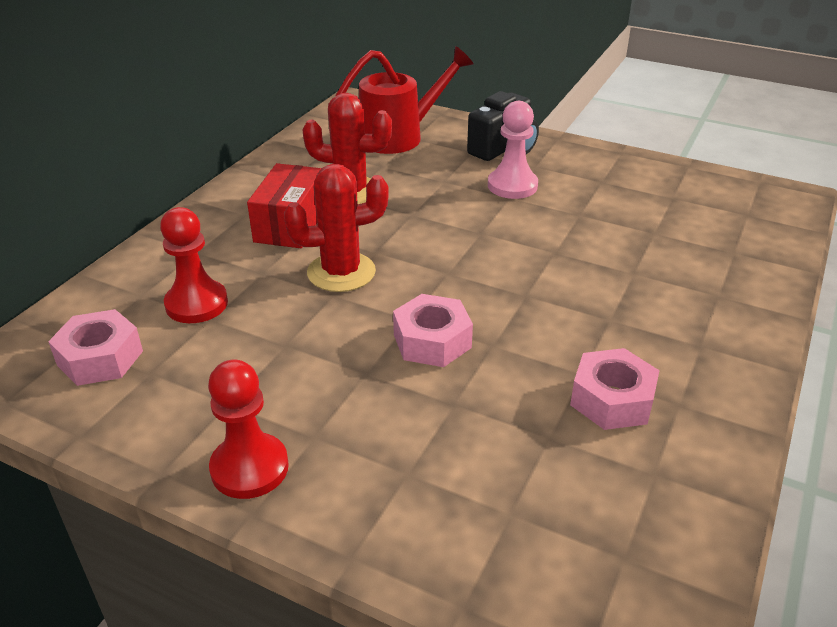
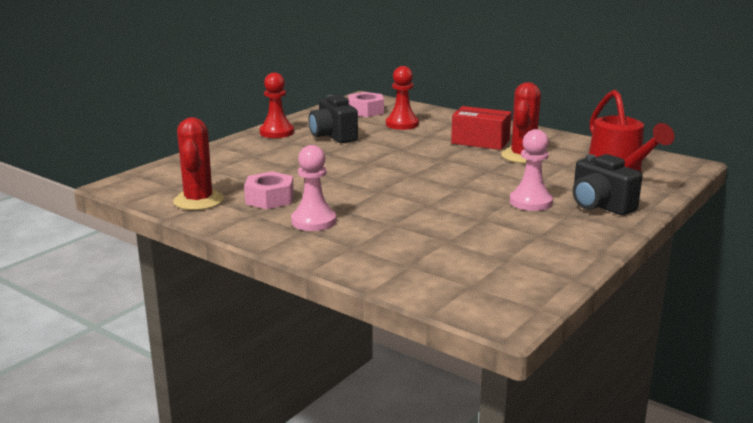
camera: 100 degrees right, 15 degrees down
red cactus [284,164,389,292] -> red cactus moved to [173,117,224,210]
pink nut [393,294,473,367] -> none
none -> pink pawn [291,145,336,231]
none -> black camera [309,95,358,143]

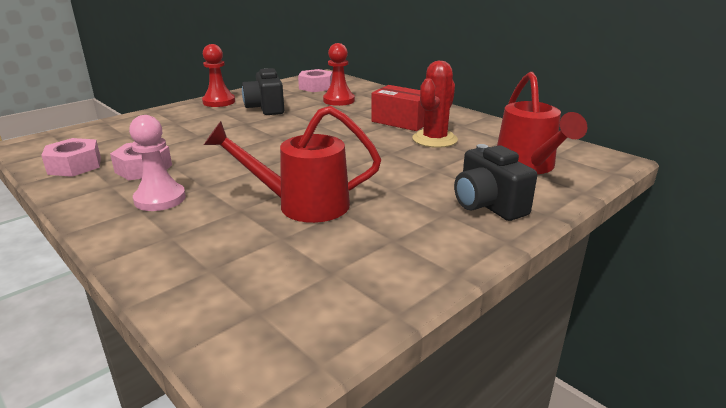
camera: 10 degrees right, 5 degrees up
red cactus [173,117,224,210] -> pink nut [41,138,101,177]
pink pawn [510,129,553,211] -> none
none -> red watering can [204,106,381,223]

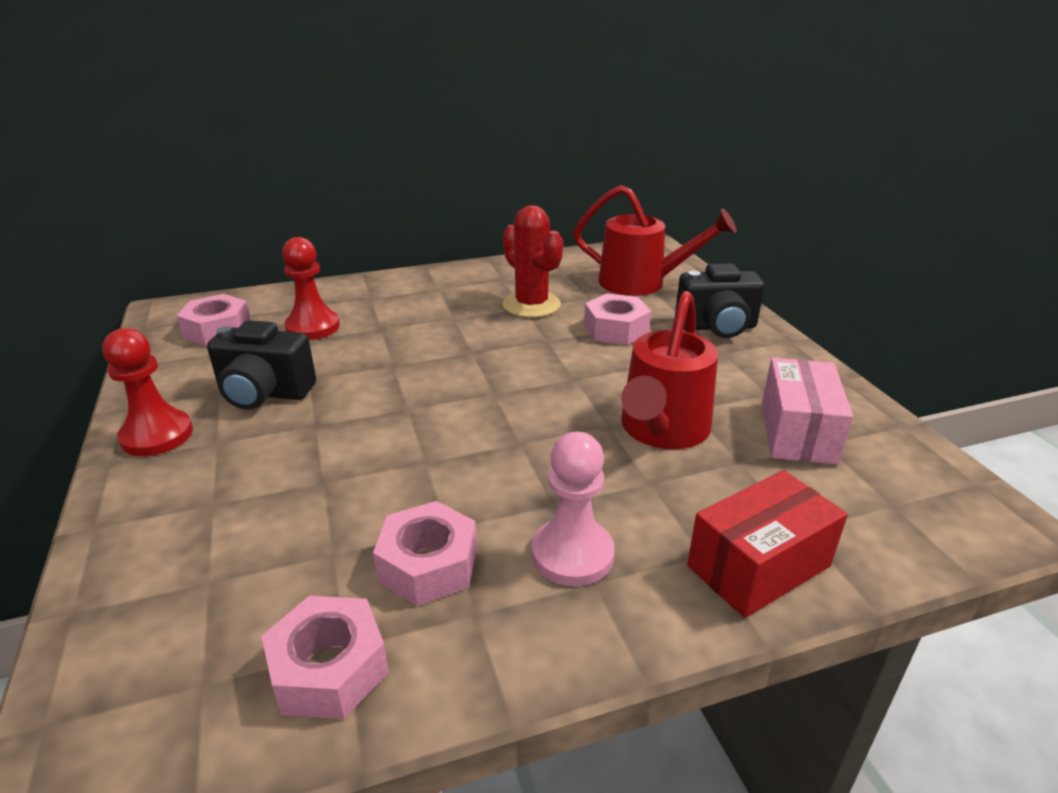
camera: 65 degrees left, 5 degrees up
red box [371,85,425,131] -> red box moved to [687,470,848,618]
none -> pink nut [584,293,651,345]
none -> pink box [762,358,853,465]

